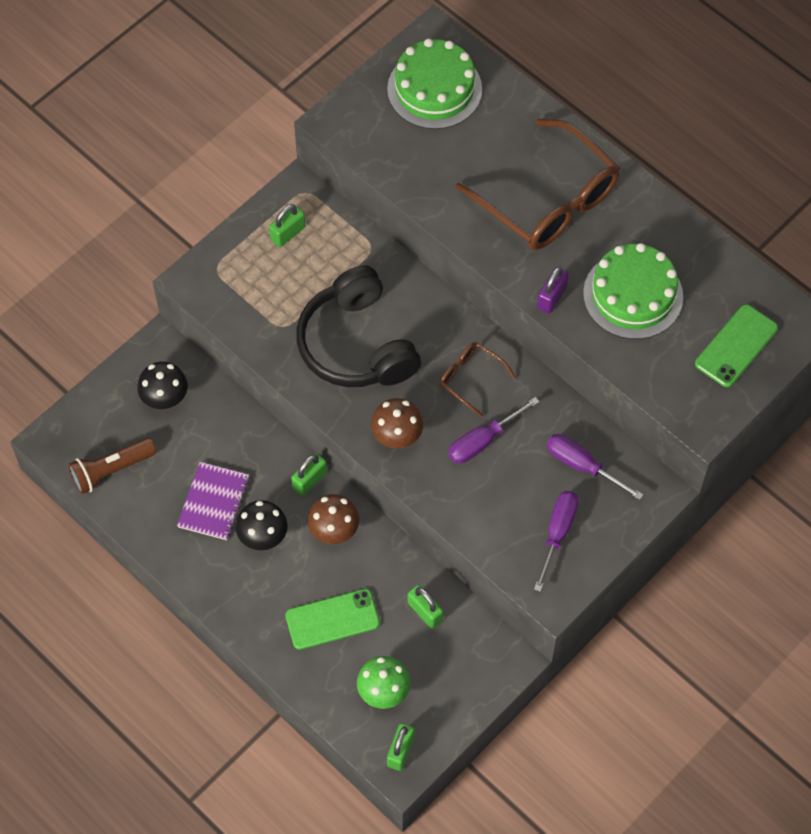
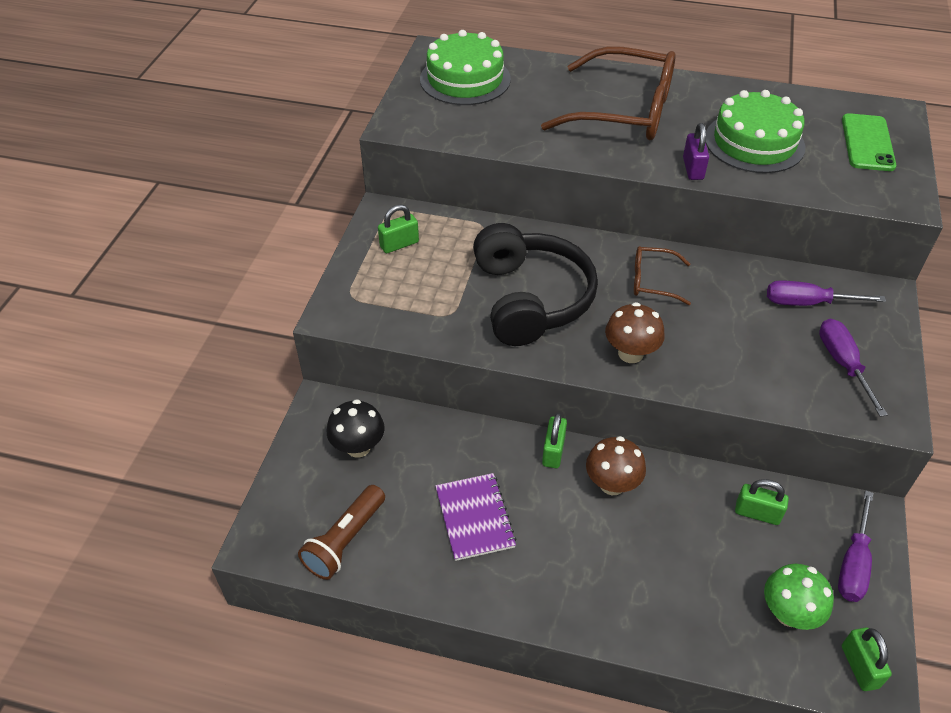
camera: 30 degrees left, 15 degrees down
black mushroom [236,500,288,550] -> none
green padlock [269,204,306,247] -> green padlock turned 45 degrees clockwise [378,204,419,253]
green phone [285,589,380,650] -> none
black headphones [296,265,421,387] -> black headphones turned 135 degrees counterclockwise [473,223,598,346]
purple screwdriver [448,397,540,464] -> purple screwdriver moved to [838,490,873,602]

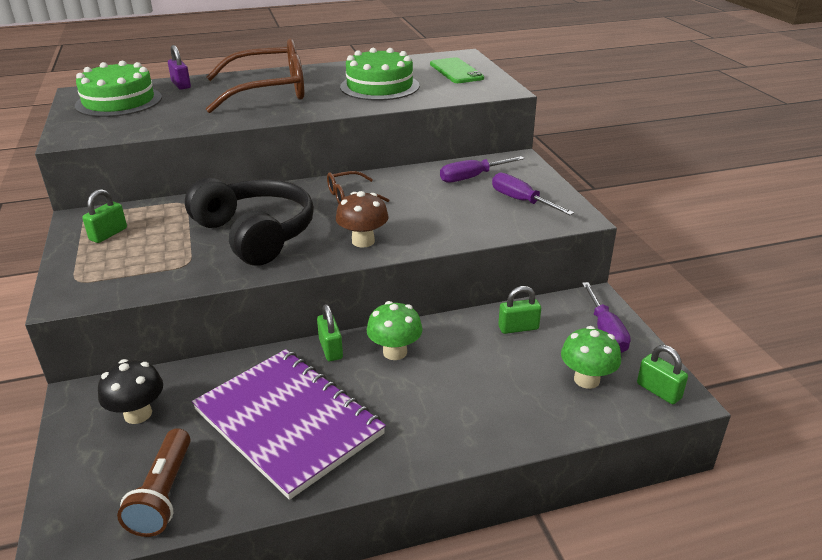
camera: 30 degrees left, 15 degrees down
purple notebook [435,473,517,561] -> purple notebook [192,349,386,500], size x1.86
brown mushroom [586,436,646,495] -> green mushroom [367,301,423,360]
purple padlock [683,123,709,180] -> purple padlock moved to [168,45,191,90]

